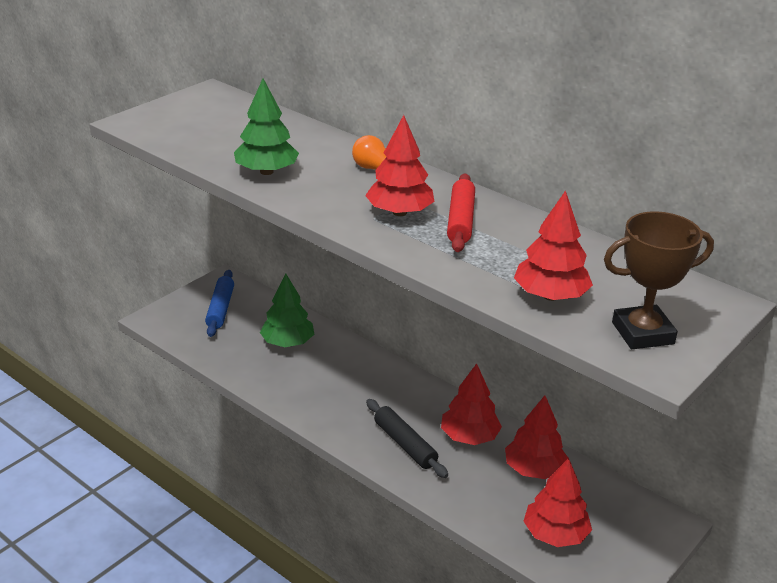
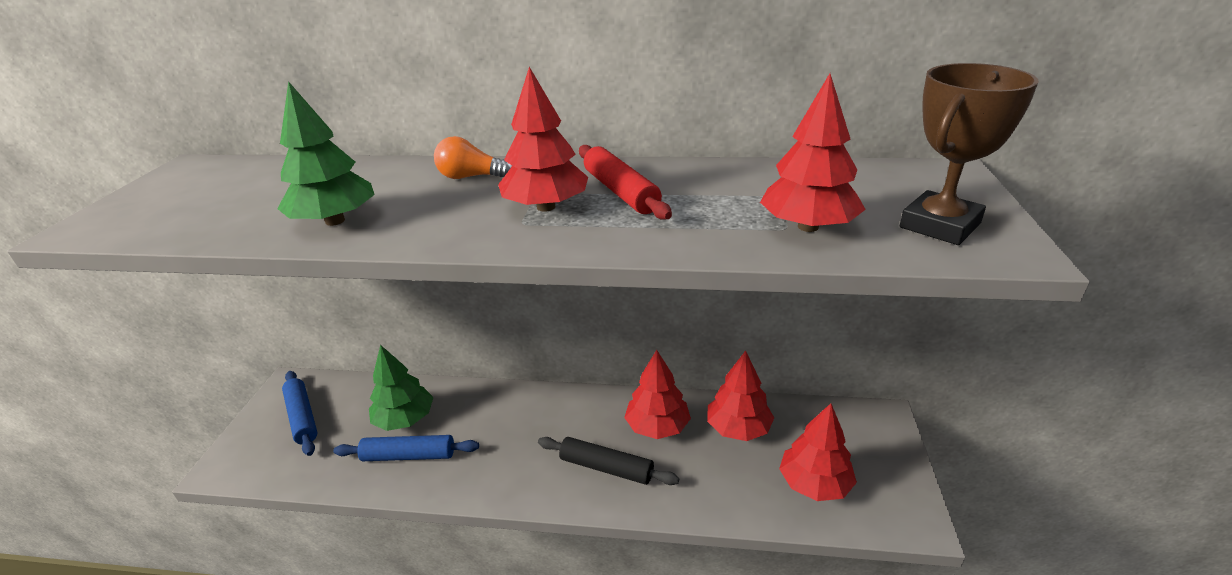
camera: 30 degrees left, 0 degrees up
none -> blue rolling pin [333,435,479,461]

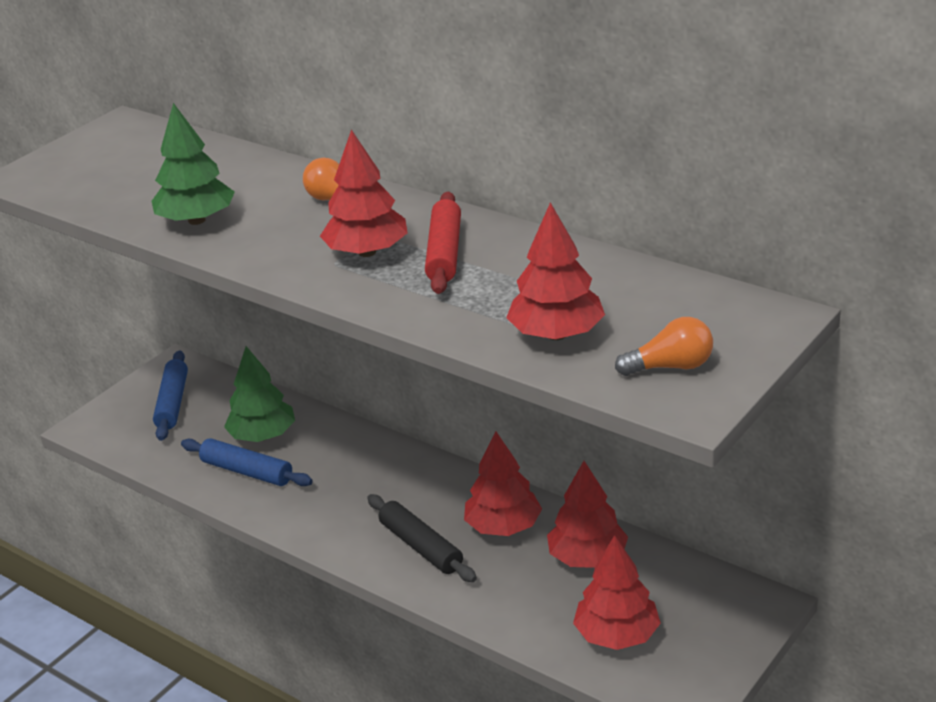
camera: 30 degrees right, 0 degrees up
brown trophy [900,63,1039,245] -> orange light bulb [615,317,713,376]

